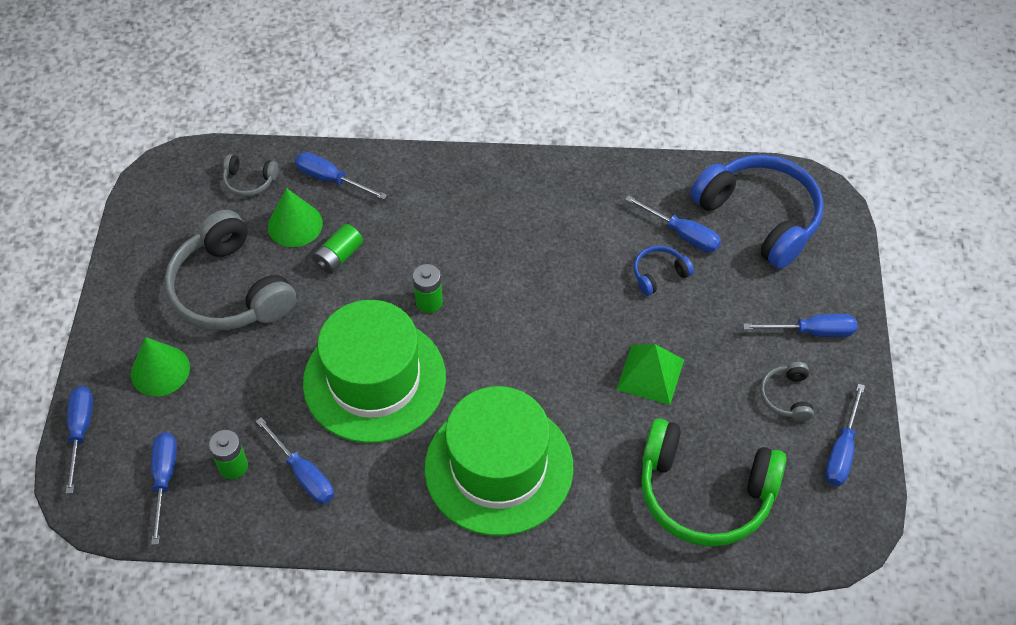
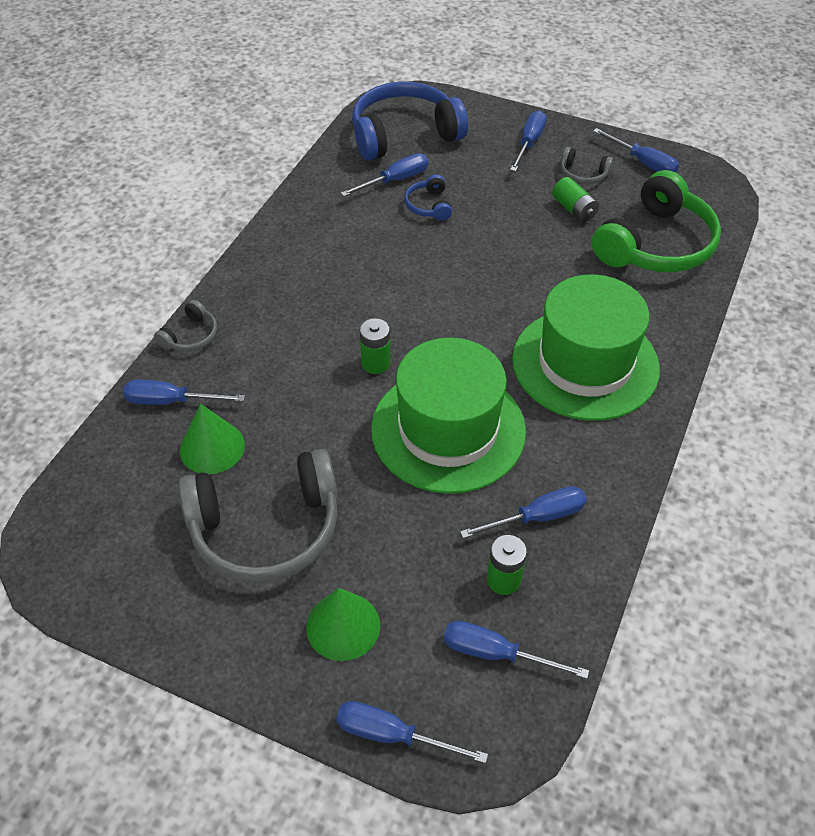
camera: 70 degrees left, 5 degrees down
grey headphones [223,154,278,197] -> grey headphones moved to [154,300,217,352]
blue screwdriver [295,152,387,200] -> blue screwdriver turned 45 degrees clockwise [123,379,245,405]
green battery [313,224,363,274] -> green battery moved to [552,177,599,222]
green pyramid [616,344,684,405] -> none

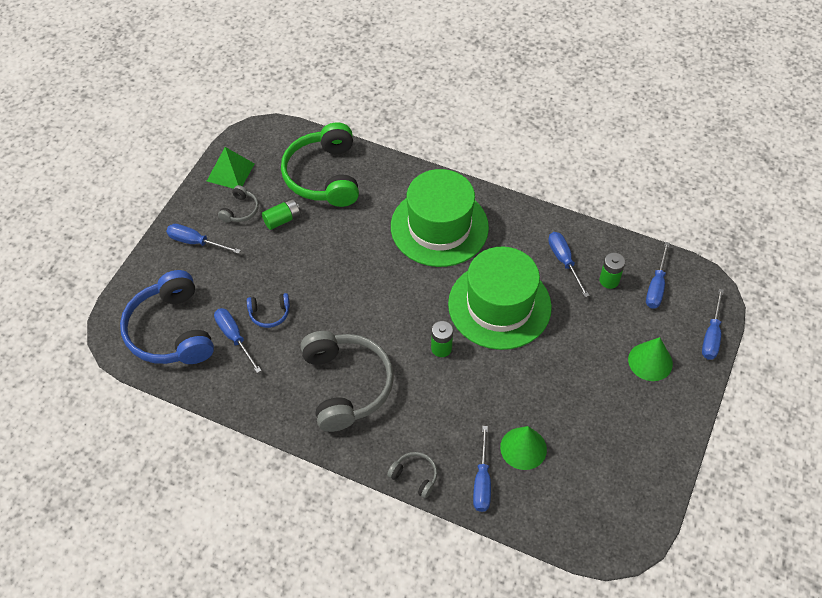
camera: 90 degrees left, 5 degrees up
grey headphones [178,449,338,583] -> grey headphones moved to [300,331,394,432]
green headphones [592,170,721,272] -> green headphones turned 135 degrees counterclockwise [281,122,359,207]
blue screwdriver [593,128,679,173] -> green pyramid [207,147,255,189]

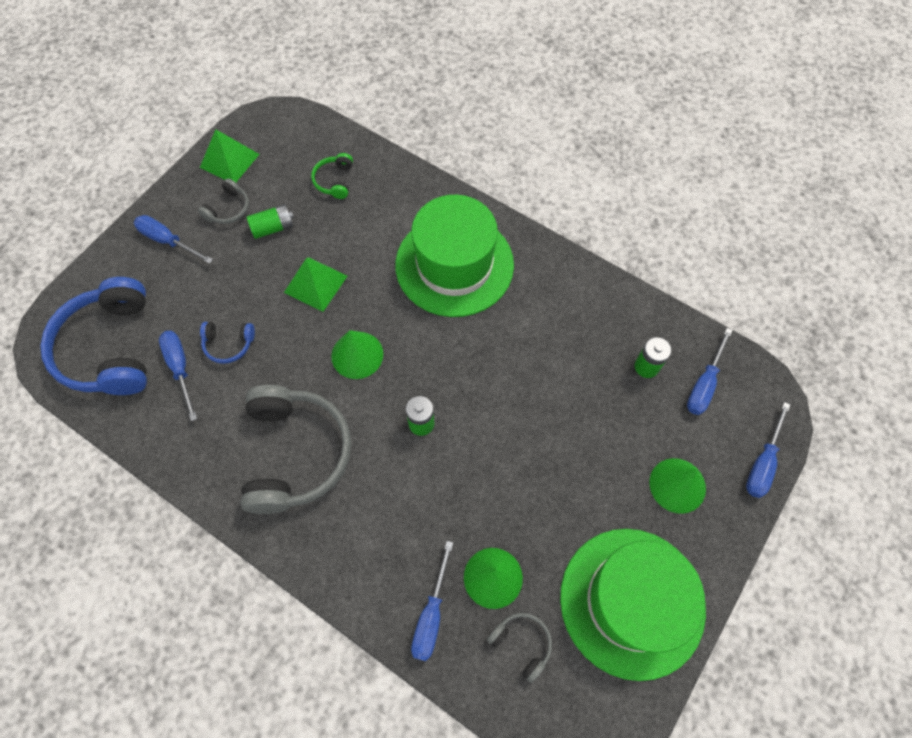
camera: 10 degrees right, 10 degrees up
green headphones [281,122,359,207] -> green headphones [311,153,353,199], size x0.44
grey headphones [387,452,437,498] -> grey headphones moved to [487,613,552,683]
green hat [448,247,552,350] -> green hat moved to [560,529,706,681]
blue screwdriver [548,232,589,297] -> none
none -> green pyramid [284,257,347,312]
none -> green cone [331,330,383,379]

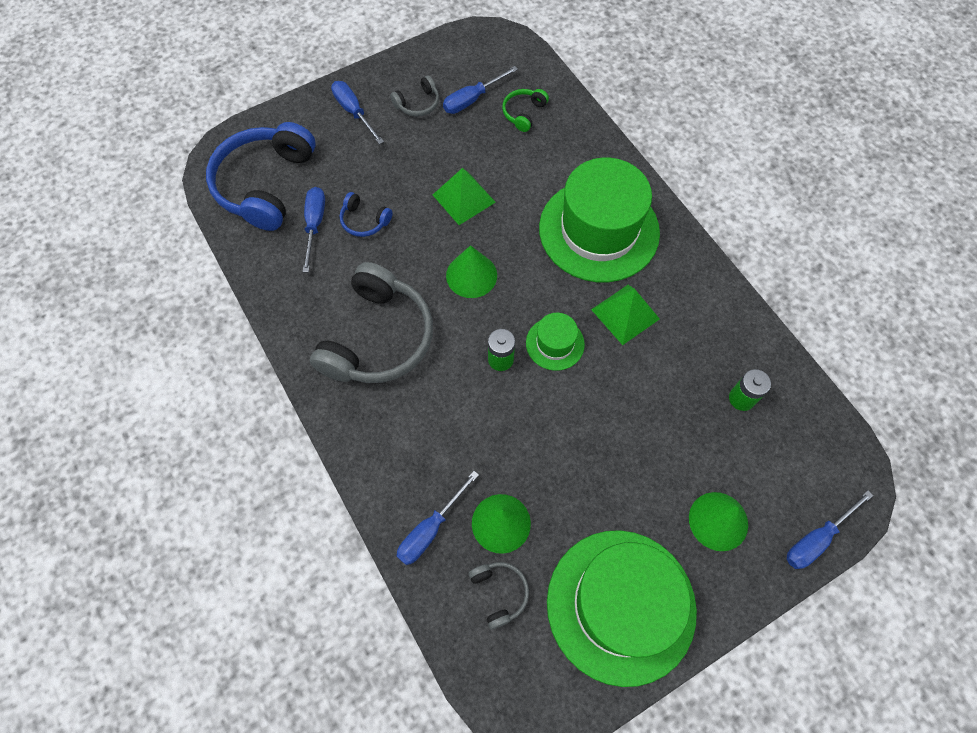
camera: 25 degrees right, 0 degrees up
green pyramid [200,129,259,182] -> green pyramid moved to [591,285,660,345]
green battery [247,204,294,239] -> none
blue screwdriver [687,328,733,415] -> blue screwdriver moved to [443,66,518,114]
none -> green hat [526,313,585,371]

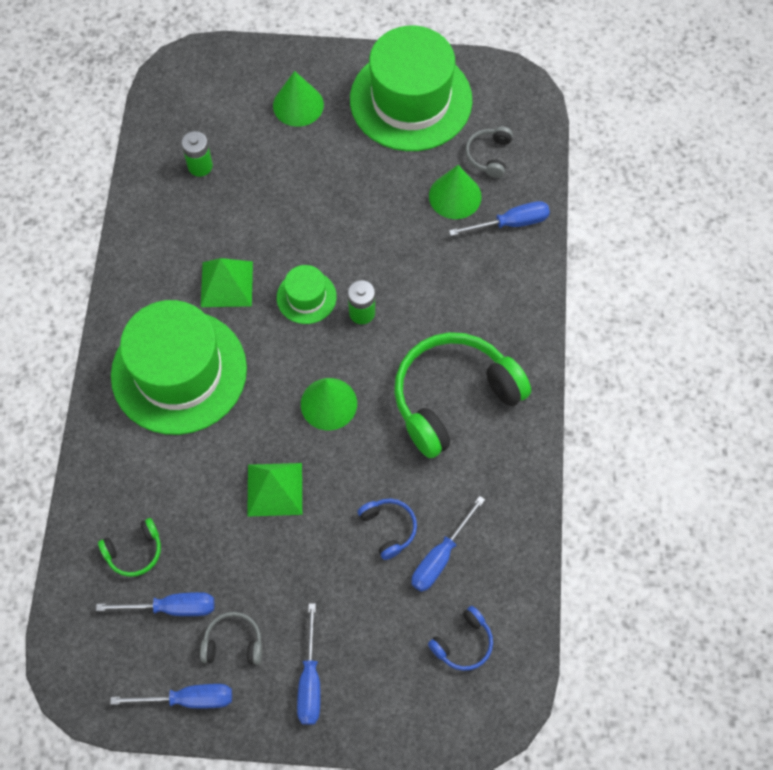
camera: 145 degrees left, 0 degrees up
blue headphones [206,122,316,231] -> blue headphones [428,606,493,671], size x0.44
grey headphones [310,262,433,383] -> green headphones [394,332,531,458]
blue screwdriver [787,490,873,569] -> blue screwdriver moved to [110,684,232,708]

